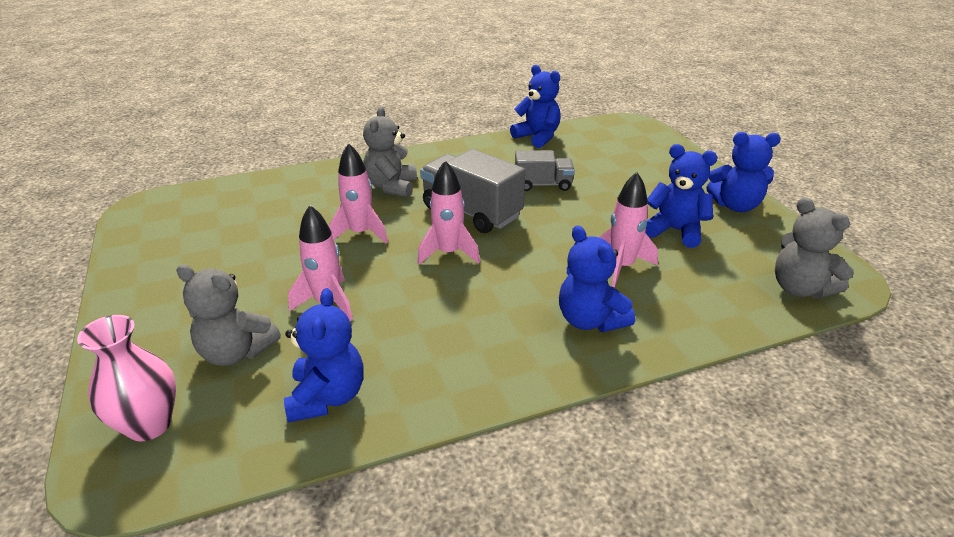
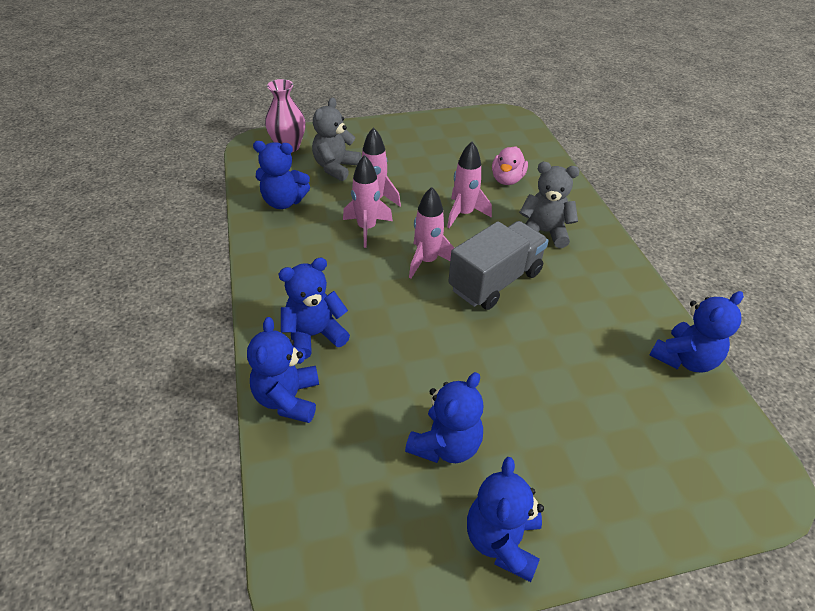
camera: 95 degrees right, 10 degrees up
grey truck [515,150,575,191] -> none
pink rocket [599,172,658,287] -> pink rocket moved to [343,155,393,248]
grey teddy bear [775,197,854,299] -> none
none -> blue teddy bear [247,317,319,423]
none -> pink duck [492,146,528,185]

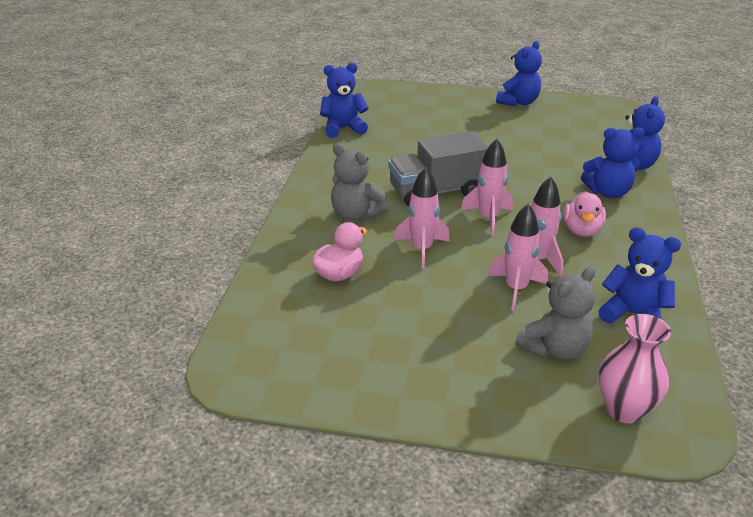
camera: 155 degrees left, 10 degrees down
blue teddy bear [405,372,483,463] -> none
none -> pink duck [563,191,606,237]

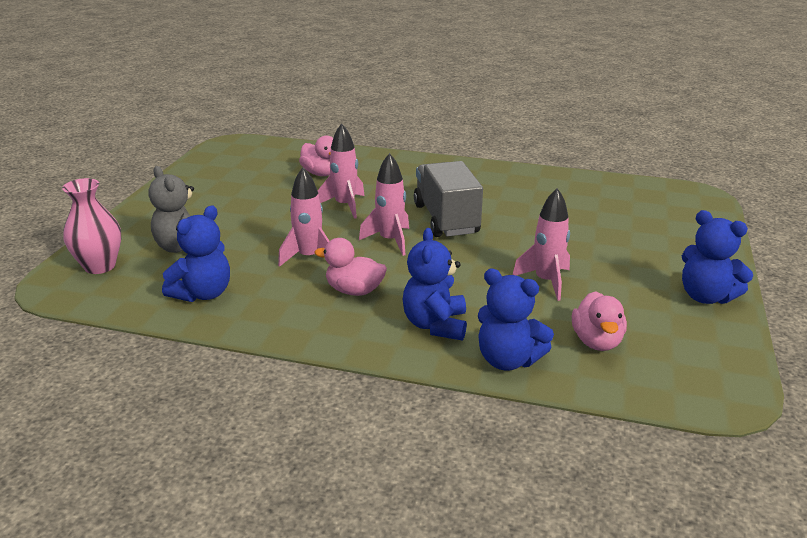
camera: 95 degrees right, 5 degrees down
blue teddy bear [320,63,369,138] -> none
grey teddy bear [331,143,388,221] -> none
pink rocket [488,203,548,311] -> pink rocket moved to [513,188,570,301]
none -> pink duck [572,291,627,351]

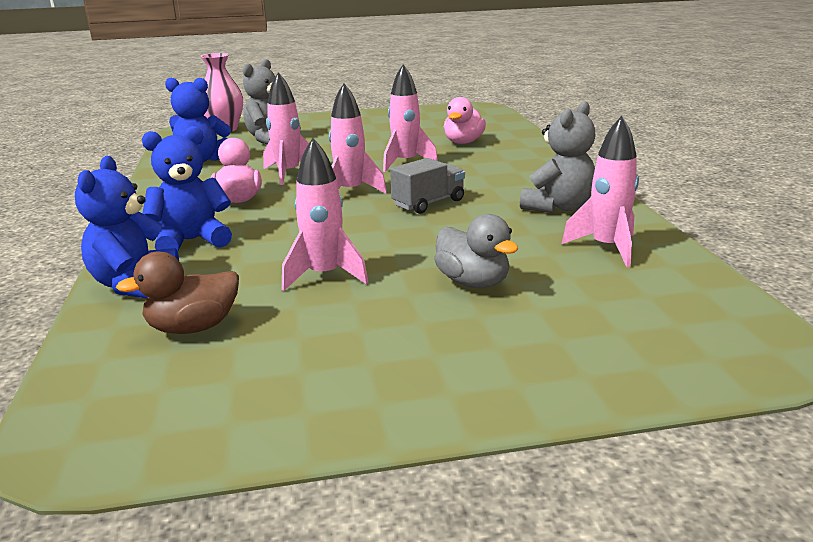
camera: 65 degrees right, 5 degrees down
grey truck [414,161,483,237] -> grey truck [390,158,465,214], size x0.60
pink duck [572,291,627,351] -> brown duck [116,252,239,334]
blue teddy bear [682,210,753,304] -> none
none -> grey duck [434,214,518,288]
none -> grey teddy bear [520,101,595,213]
none -> pink rocket [562,116,639,267]

